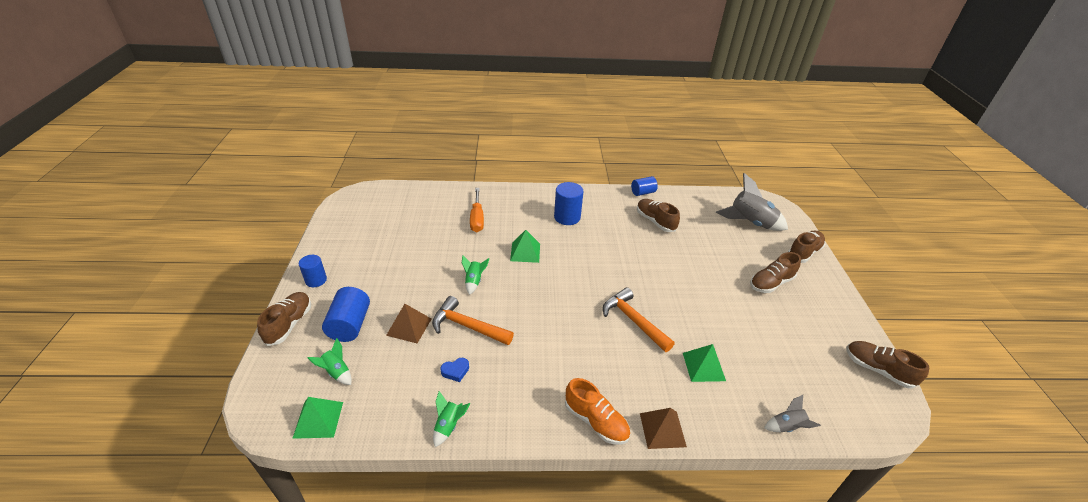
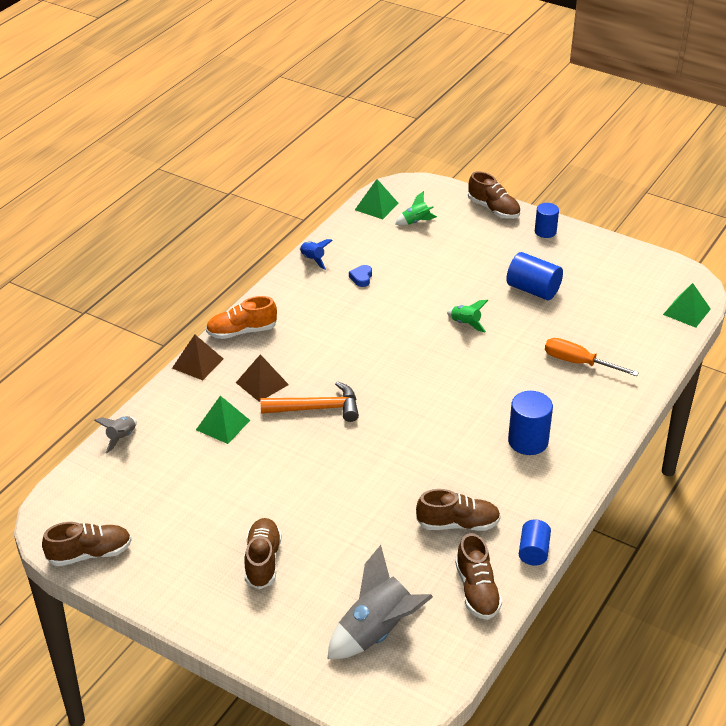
camera: 125 degrees right, 0 degrees up
blue cylinder [322,287,370,342] -> blue cylinder moved to [506,252,563,300]
brown pyramid [386,304,431,343] -> brown pyramid moved to [236,354,289,402]
orange hammer [432,296,514,345] -> none
green rocket [433,391,470,447] -> blue rocket [300,239,333,270]
green pyramid [510,230,540,263] -> green pyramid moved to [663,283,711,328]
brown shoe [788,231,825,263] -> brown shoe moved to [455,533,502,620]

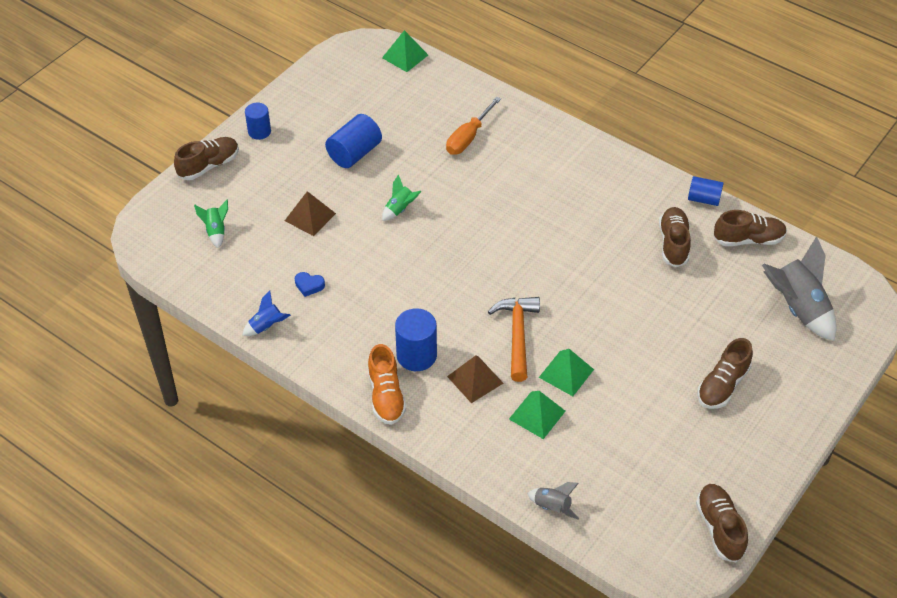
camera: 85 degrees left, 10 degrees up
brown pyramid [172,334,224,380] -> brown pyramid moved to [285,191,336,236]
brown shoe [244,518,282,589] -> brown shoe turned 60 degrees counterclockwise [697,338,753,409]
green pyramid [355,179,399,219] -> green pyramid moved to [539,349,594,396]
blue cylinder [508,391,553,455] -> blue cylinder moved to [395,308,437,371]

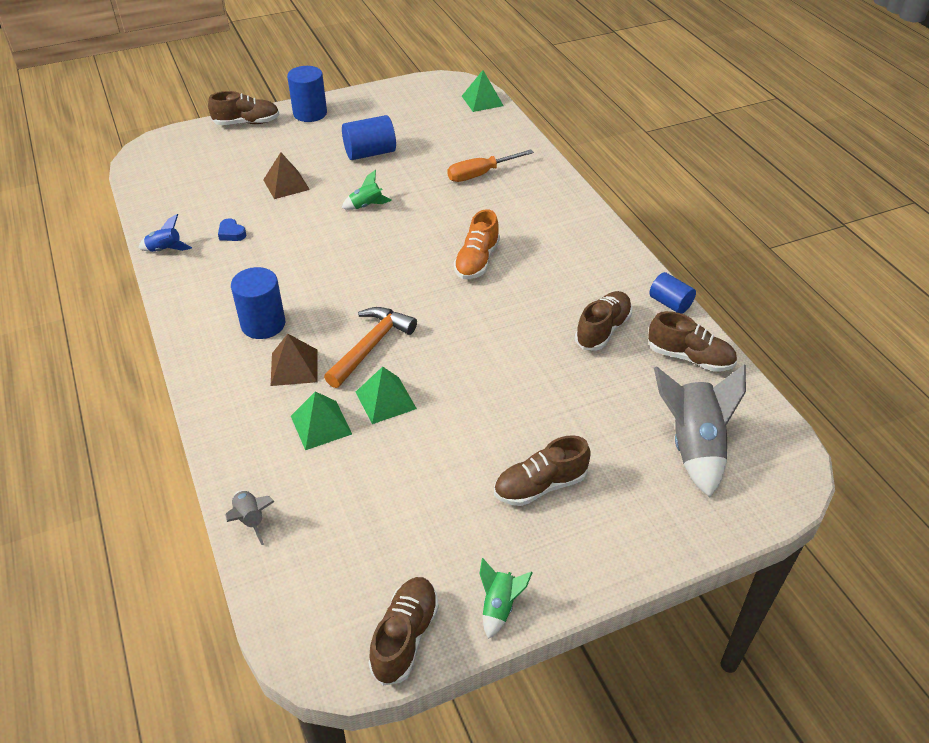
camera: 30 degrees right, 5 degrees down
green rocket [194,200,228,249] -> green rocket moved to [479,558,533,639]
blue cylinder [245,103,271,140] -> blue cylinder [287,66,327,122], size x1.53
orange shoe [368,344,406,425] -> orange shoe moved to [454,209,500,279]

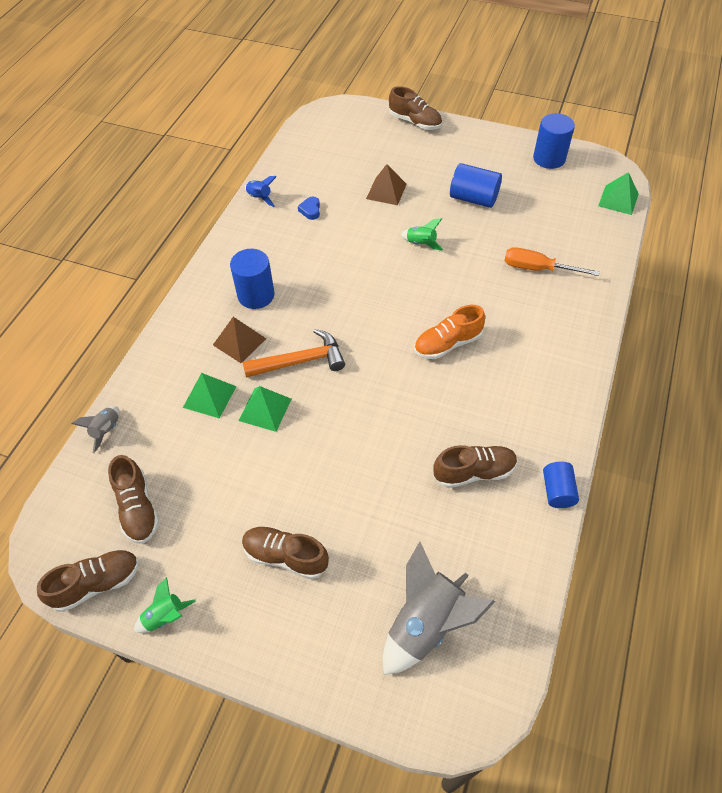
camera: 45 degrees right, 10 degrees up
blue cylinder [287,66,327,122] -> blue cylinder moved to [533,113,575,169]
brown shoe [648,311,737,372] -> brown shoe moved to [108,455,159,544]

